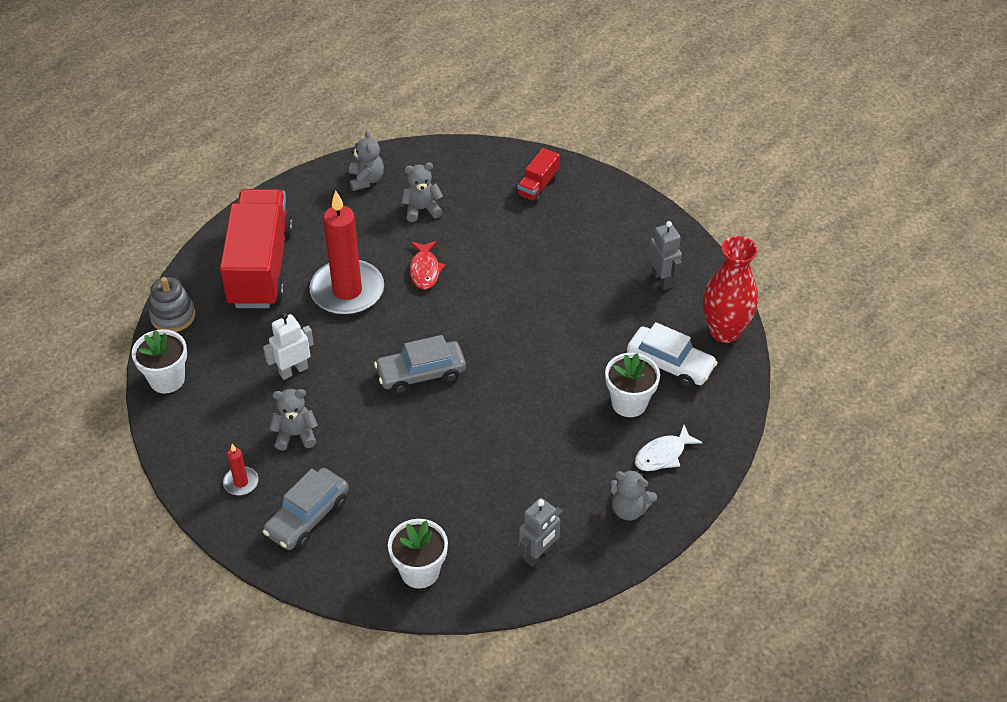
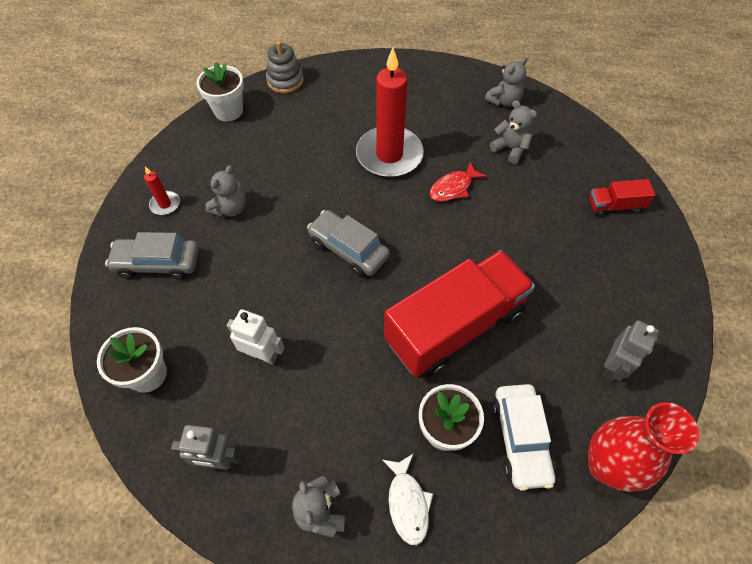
camera: 55 degrees right, 10 degrees up
red truck [220,189,293,308] -> red truck moved to [384,250,535,377]
white robot [263,313,314,380] -> white robot moved to [226,309,284,365]
grey teddy bear [269,389,318,451] -> grey teddy bear turned 75 degrees clockwise [206,165,246,217]
white fish [635,425,703,471] -> white fish turned 120 degrees counterclockwise [382,453,433,545]

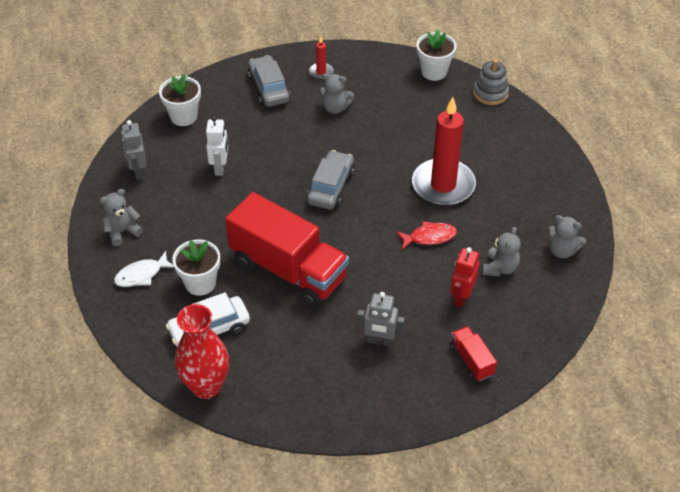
camera: 70 degrees right, 10 degrees down
red fish [430,162,487,202] -> red fish turned 135 degrees clockwise [396,221,457,250]
grey robot [602,320,659,382] -> grey robot moved to [357,292,405,347]
none -> red robot [450,247,480,308]

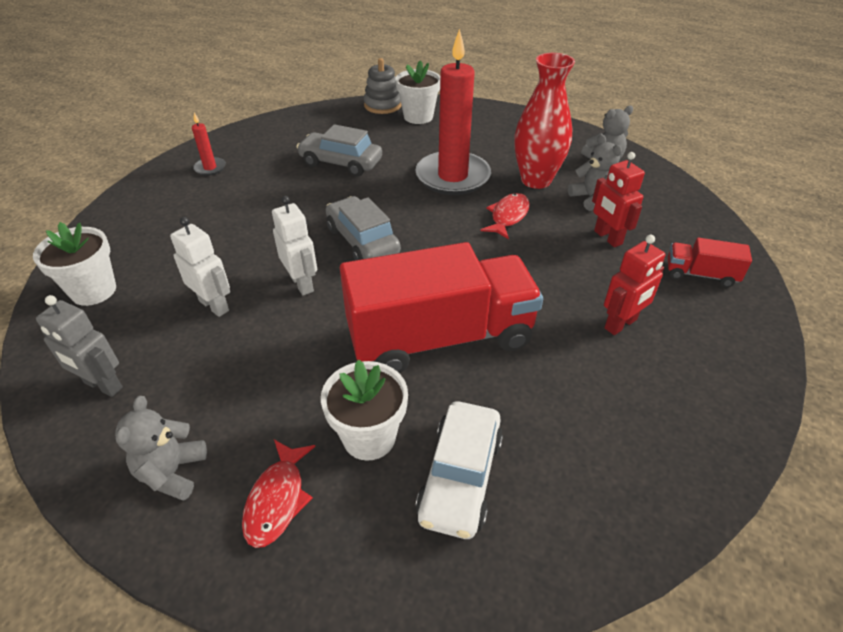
camera: 50 degrees left, 5 degrees down
white fish [114,251,174,287] -> red fish [242,440,315,548]
red vase [175,304,229,399] -> red vase moved to [514,53,575,189]
grey car [248,55,291,107] -> grey car moved to [296,124,382,176]
grey teddy bear [319,74,354,114] -> none
grey robot [357,292,405,347] -> red robot [604,235,665,335]
white flower pot [416,30,457,81] -> white flower pot moved to [395,60,440,124]
none -> white robot [272,196,317,296]

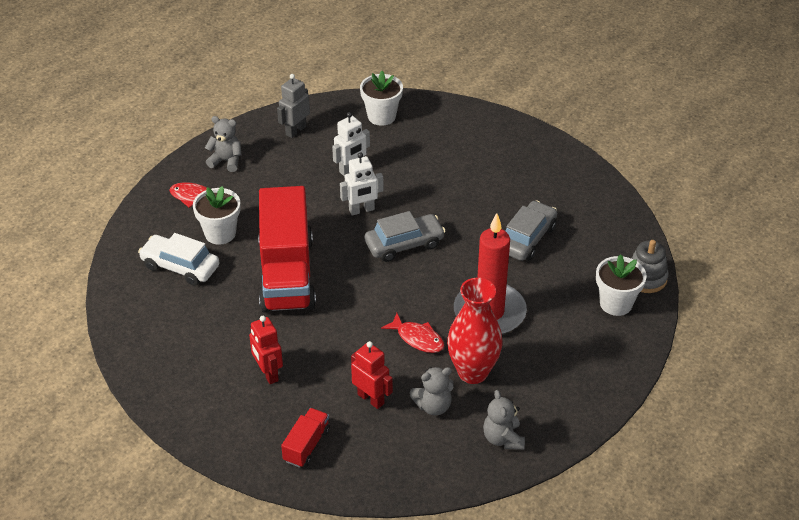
camera: 100 degrees right, 0 degrees up
red candle [192,113,226,176] -> none
red robot [592,152,645,247] -> red robot turned 60 degrees clockwise [351,341,393,409]

